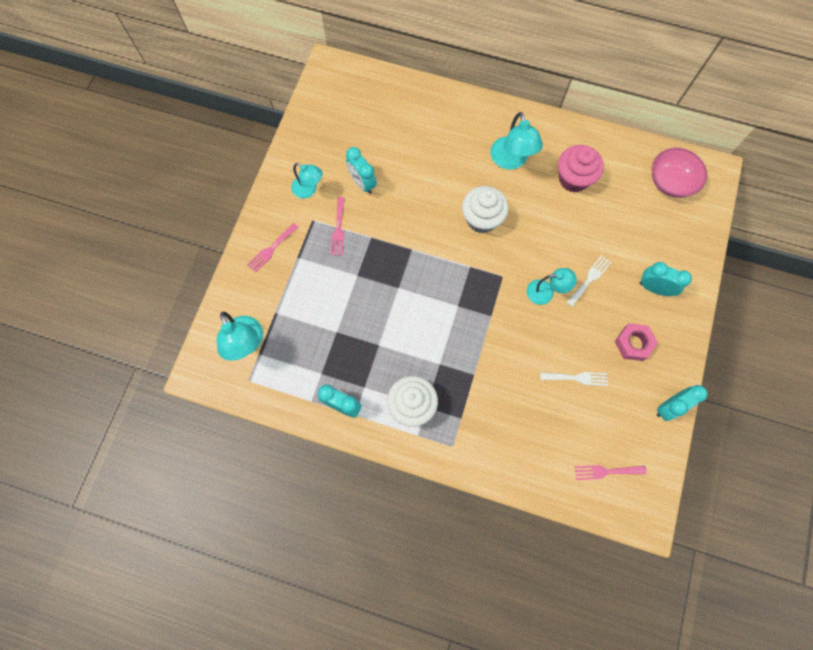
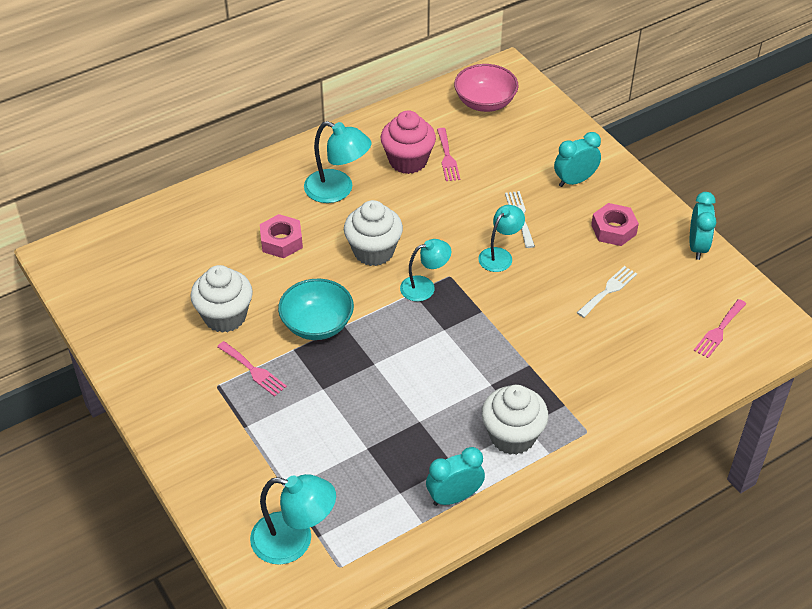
camera: 50 degrees left, 25 degrees down
pink fork [247,223,299,273] -> pink fork moved to [437,128,460,181]
turquoise lamp [291,163,323,199] -> turquoise lamp moved to [400,239,451,301]
turquoise clock [346,147,377,194] -> white cupcake [190,265,253,333]
none -> pink nut [260,214,303,258]
none -> turquoise bowl [278,279,354,340]

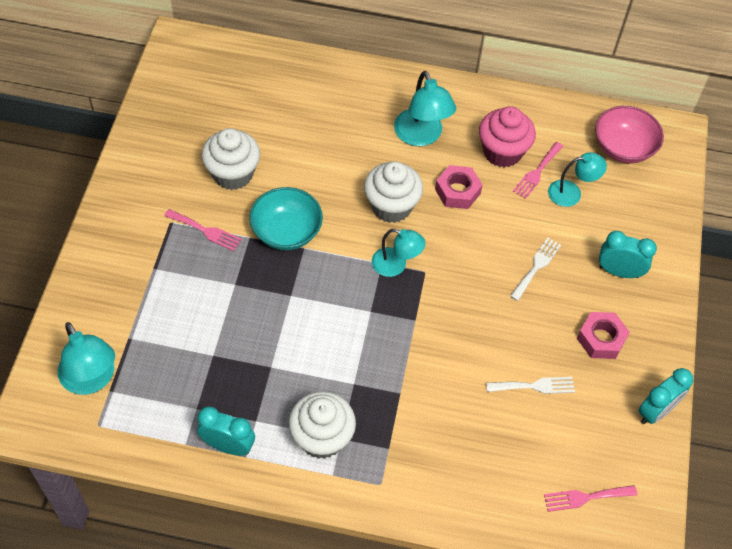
camera: 40 degrees right, 10 degrees up
pink fork [217,341,287,397] -> pink fork turned 60 degrees counterclockwise [164,209,242,251]
pink nut [260,214,303,258] -> pink nut moved to [435,165,483,209]
turquoise lamp [479,205,525,272] -> turquoise lamp moved to [548,152,607,207]

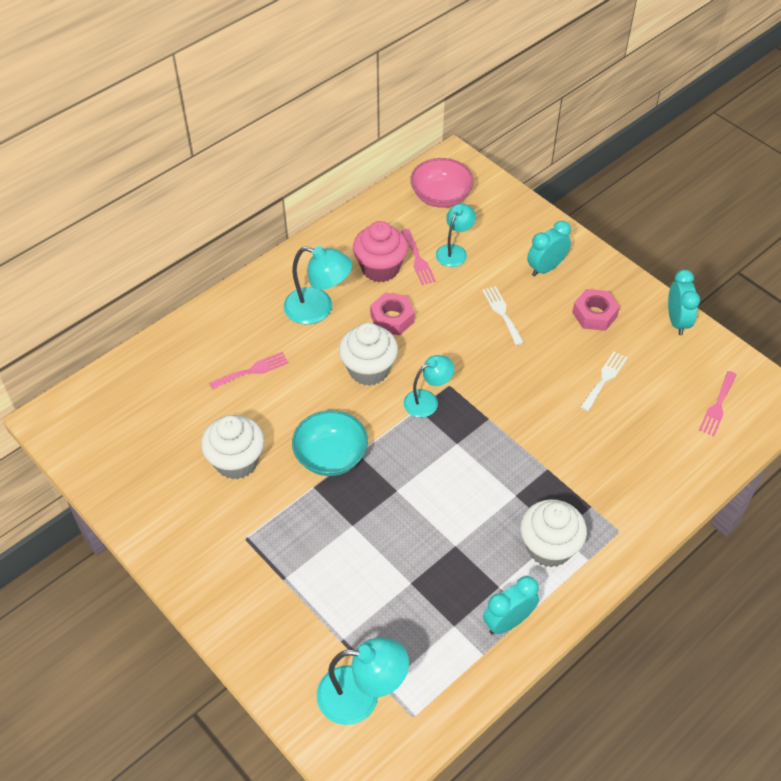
camera: 50 degrees left, 5 degrees down
pink fork [164,209,242,251] -> pink fork moved to [209,352,289,389]

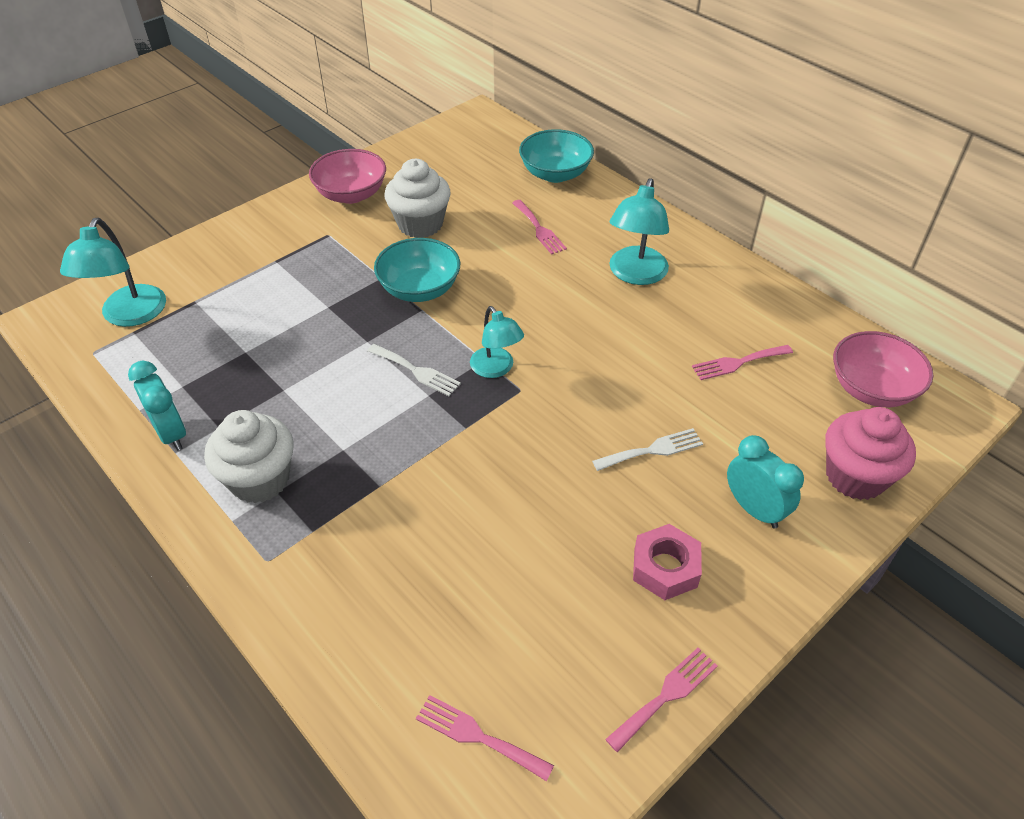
camera: 90 degrees right, 5 degrees down
white cupcake [339,323,398,386] -> none
pink cupcake [353,221,408,282] -> pink cupcake moved to [825,407,916,500]
pink nut [370,292,415,335] -> none
turquoise lamp [436,204,476,267] -> none
white fork [580,351,627,411] -> white fork moved to [367,344,461,396]
turquoise clock [668,270,700,335] -> pink fork [605,648,718,752]
none -> pink bowl [309,149,386,204]
none -> turquoise bowl [519,129,594,183]

